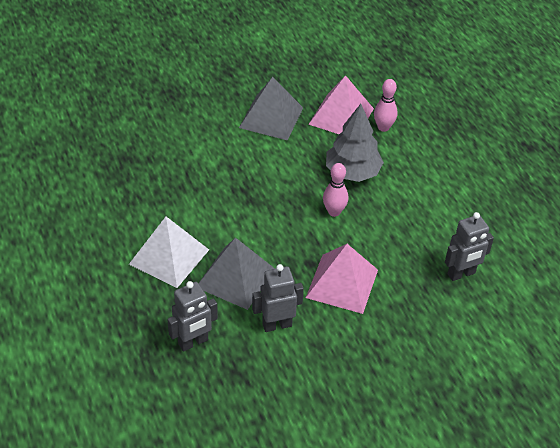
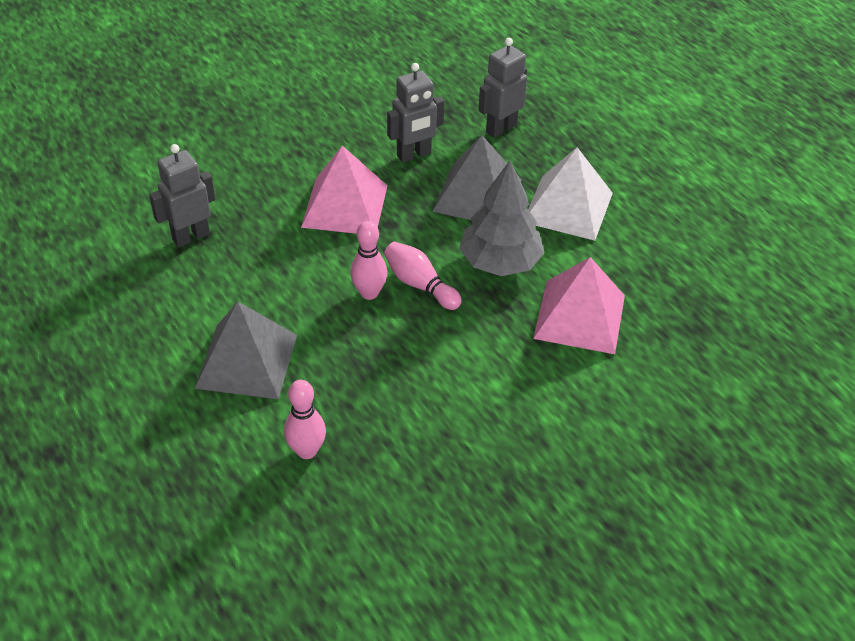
camera: 170 degrees right, 0 degrees up
grey pyramid [239,77,303,140] -> grey pyramid moved to [194,302,297,399]
pink pyramid [308,75,374,134] -> pink pyramid moved to [533,257,625,354]
grey tree [326,104,384,182] -> grey tree moved to [459,161,545,276]
none -> pink bowling pin [384,242,462,310]

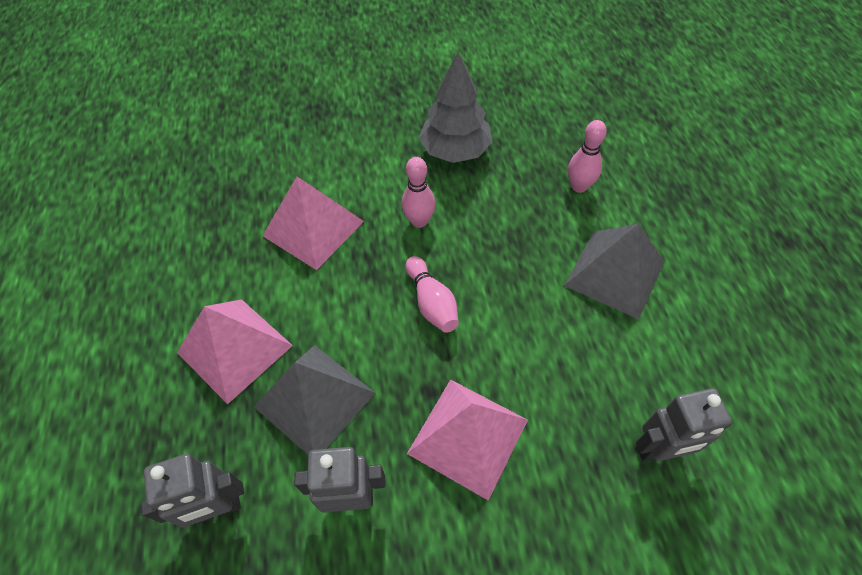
camera: 155 degrees left, 10 degrees up
pink bowling pin [350,221,387,300] -> pink bowling pin moved to [402,157,436,228]
grey tree [459,161,545,276] -> grey tree moved to [419,52,493,163]
white pyramid [528,147,613,241] -> pink pyramid [177,299,293,404]

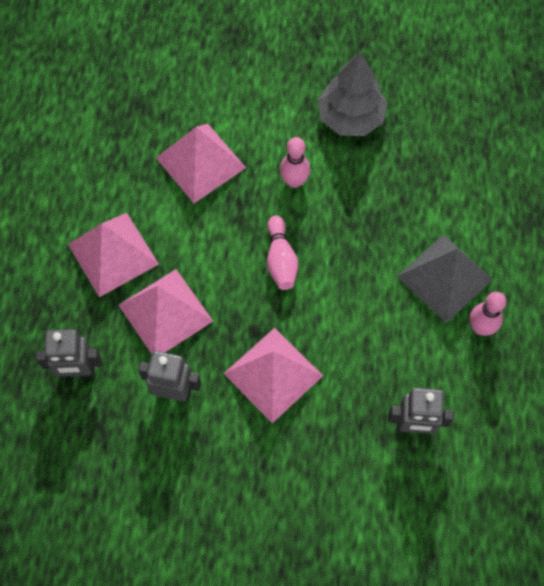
camera: 15 degrees right, 10 degrees up
grey pyramid [254,345,375,454] -> pink pyramid [119,269,213,354]
pink bowling pin [568,120,607,193] -> pink bowling pin moved to [470,292,506,336]

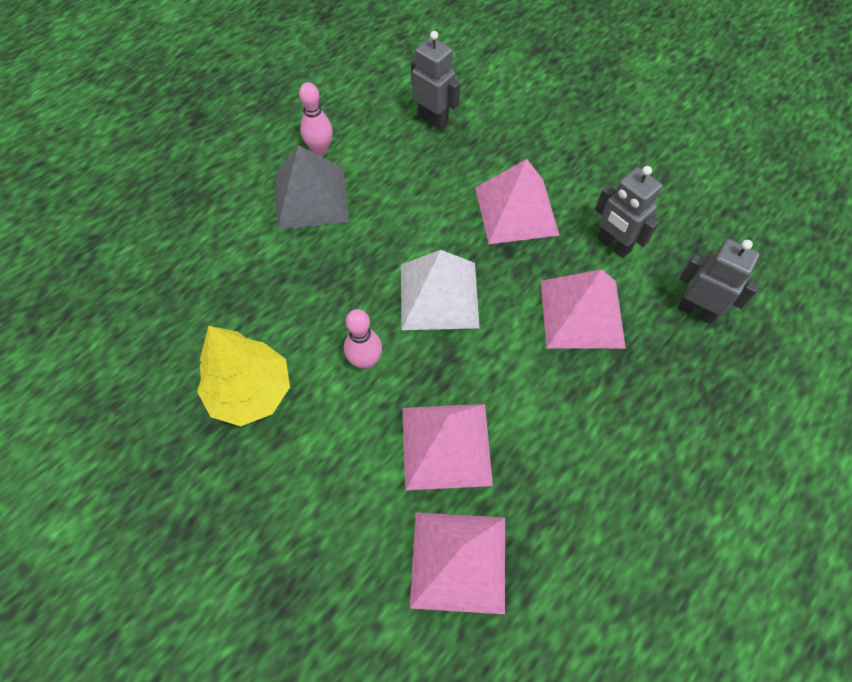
camera: 145 degrees left, 5 degrees down
pink pyramid [68,213,159,297] -> pink pyramid moved to [410,512,505,614]
pink bowling pin [267,216,298,290] -> white pyramid [401,250,480,330]
grey tree [317,52,388,136] -> yellow tree [197,326,290,426]

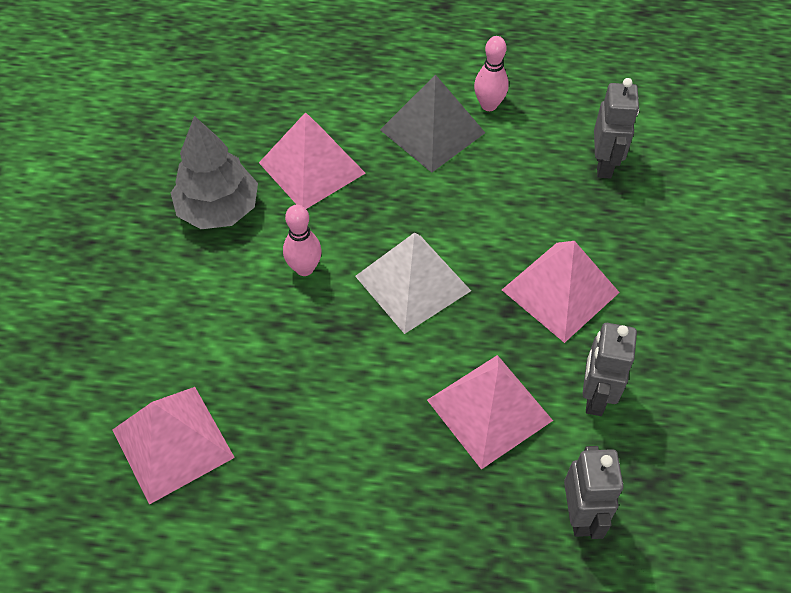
camera: 55 degrees right, 5 degrees down
yellow tree [197,326,290,426] -> grey tree [171,116,258,229]
pink pyramid [402,404,493,490] -> pink pyramid moved to [259,112,366,209]

